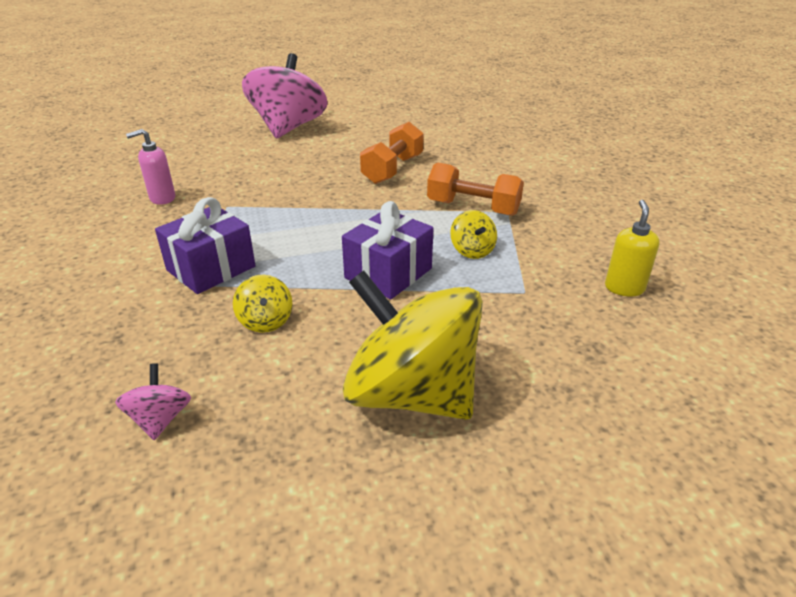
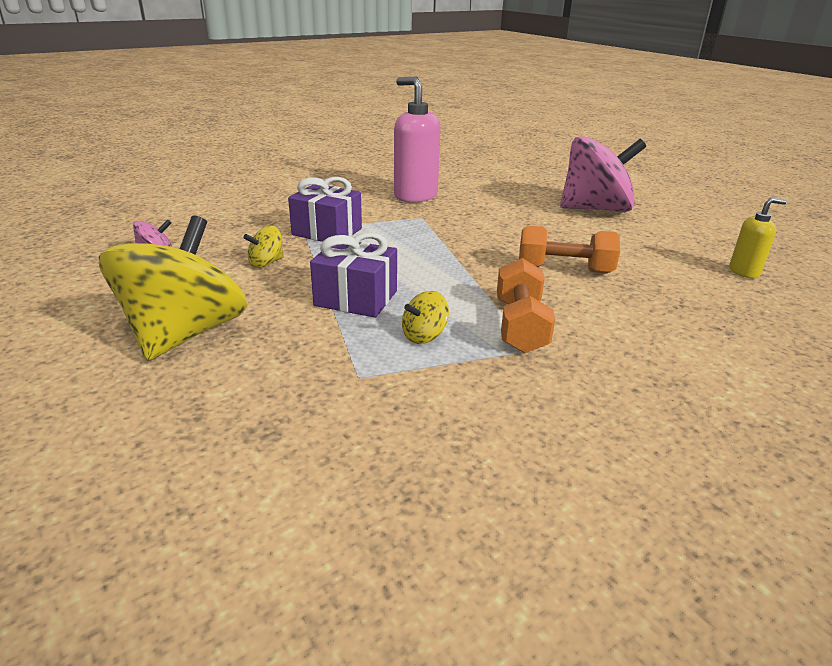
camera: 70 degrees right, 5 degrees down
pink soap dispenser [126,129,175,205] -> pink soap dispenser [394,77,441,202], size x1.85
yellow soap dispenser [605,200,659,297] -> yellow soap dispenser moved to [729,198,787,278]

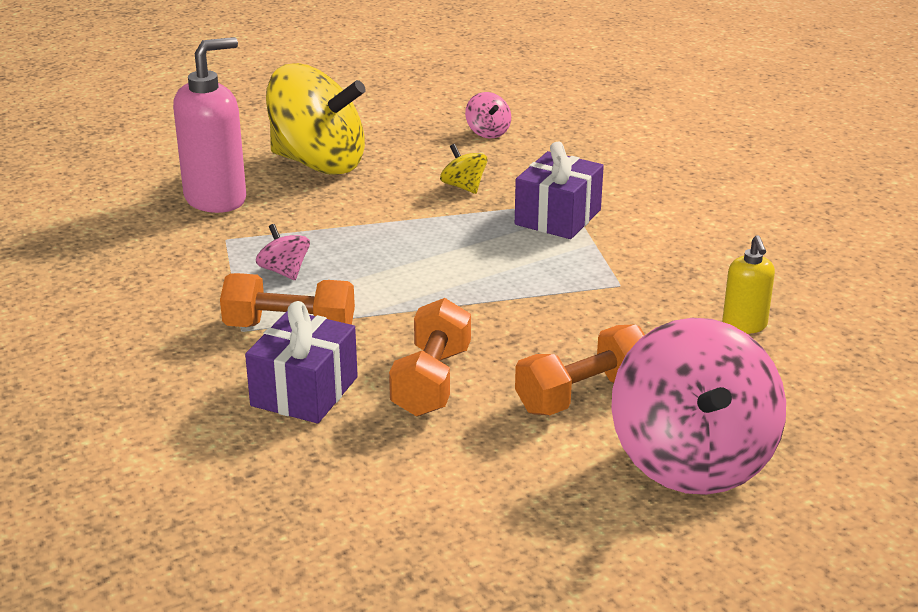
camera: 95 degrees right, 0 degrees up
purple gift [310,232,397,318] -> purple gift moved to [245,301,358,423]
pink soap dispenser [394,77,441,202] -> pink soap dispenser moved to [173,37,246,213]
yellow spinning top [402,291,449,344] -> pink spinning top [256,224,310,280]
yellow soap dispenser [729,198,787,278] -> yellow soap dispenser moved to [722,235,775,334]
none -> orange dumbbell [515,324,645,415]

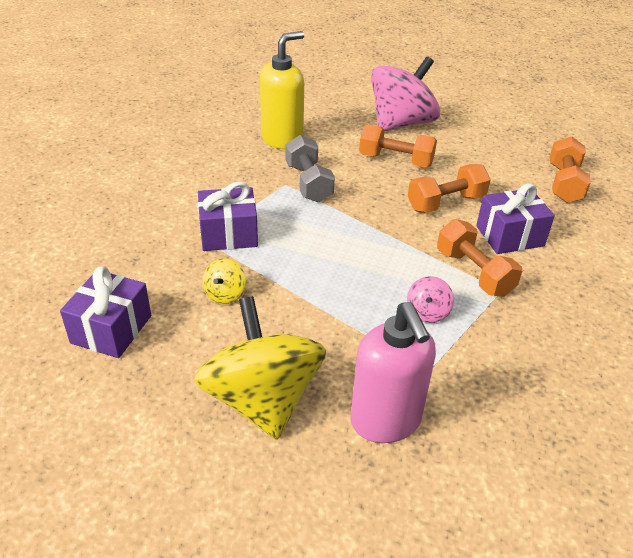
camera: 130 degrees left, 10 degrees up
pink soap dispenser [173,37,246,213] -> pink soap dispenser turned 120 degrees counterclockwise [350,302,436,443]
pink spinning top [465,92,511,138] -> purple gift [60,266,151,358]
yellow soap dispenser [722,235,775,334] -> yellow soap dispenser [260,31,304,150], size x1.85
none -> grey dumbbell [285,135,335,202]
none -> orange dumbbell [550,136,591,203]

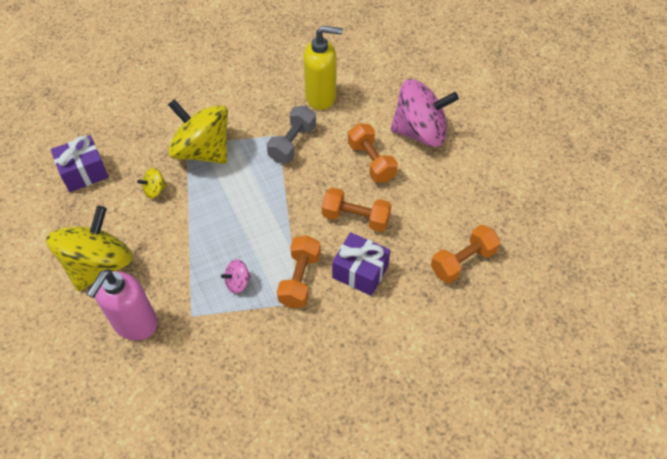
camera: 45 degrees right, 15 degrees up
purple gift [198,182,258,251] -> yellow spinning top [168,99,228,164]

